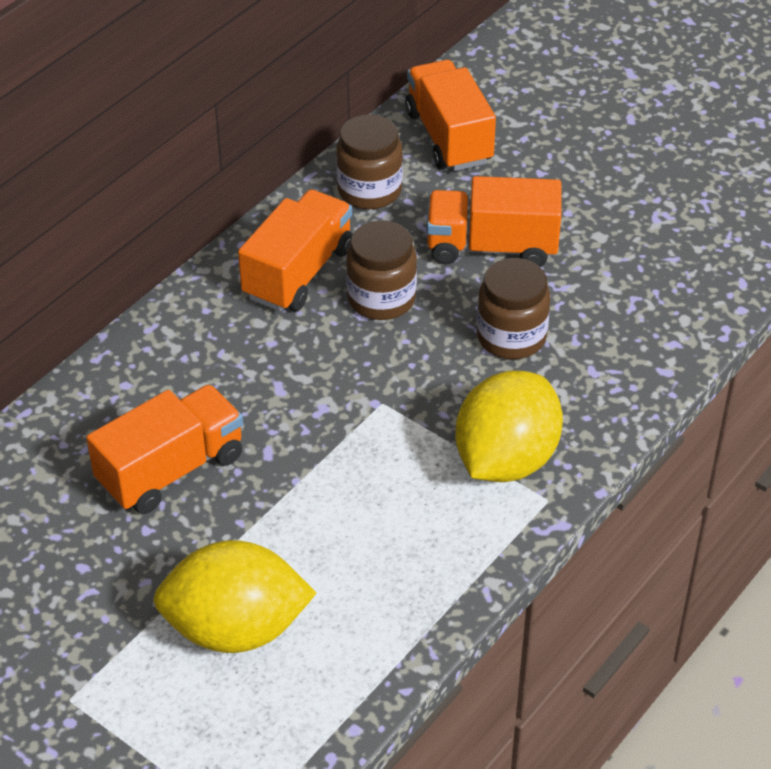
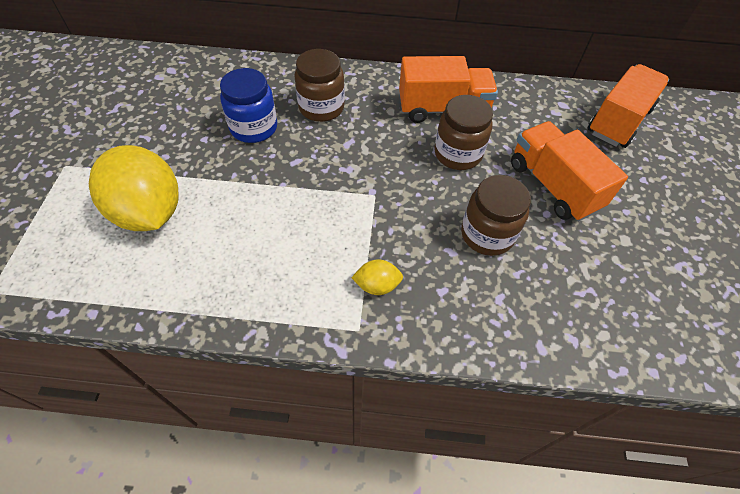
camera: 55 degrees right, 10 degrees up
orange truck [86,384,243,514] -> blue jar [220,68,277,143]
brown jar [336,114,403,209] -> brown jar moved to [294,49,345,122]
yellow lemon [455,370,563,482] -> yellow lemon [351,259,403,295], size x0.43

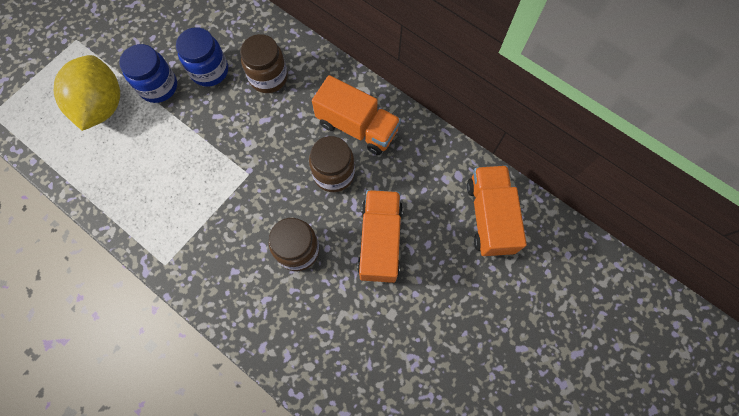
camera: 35 degrees right, 15 degrees up
yellow lemon [351,259,403,295] -> none
orange truck [588,64,669,148] -> orange truck turned 75 degrees counterclockwise [467,165,527,256]
none -> blue jar [119,44,177,103]

